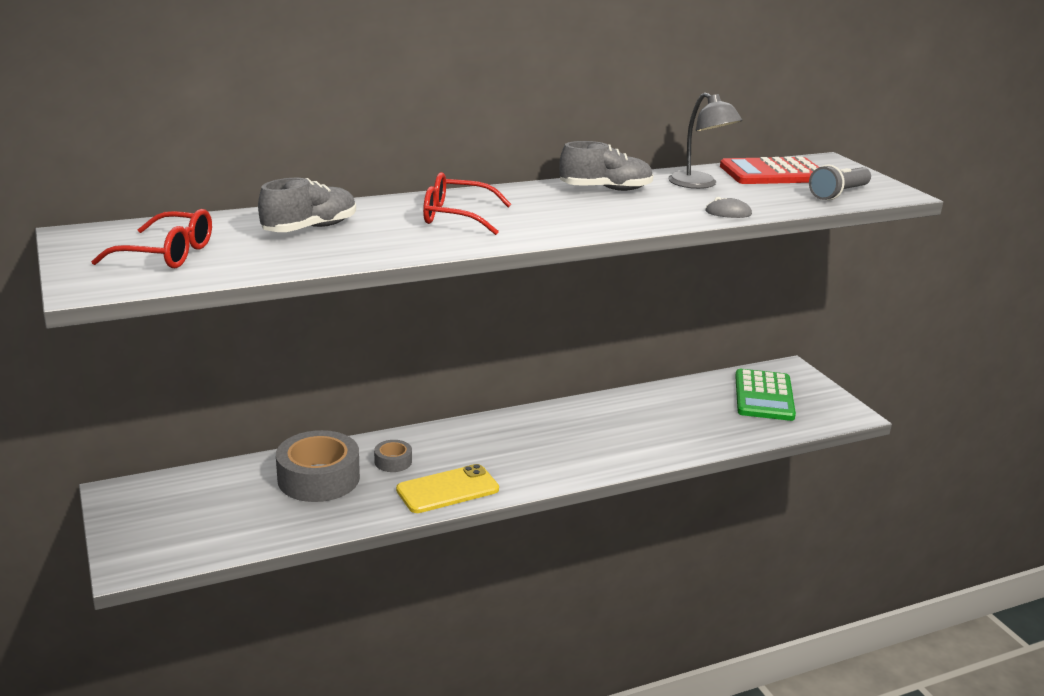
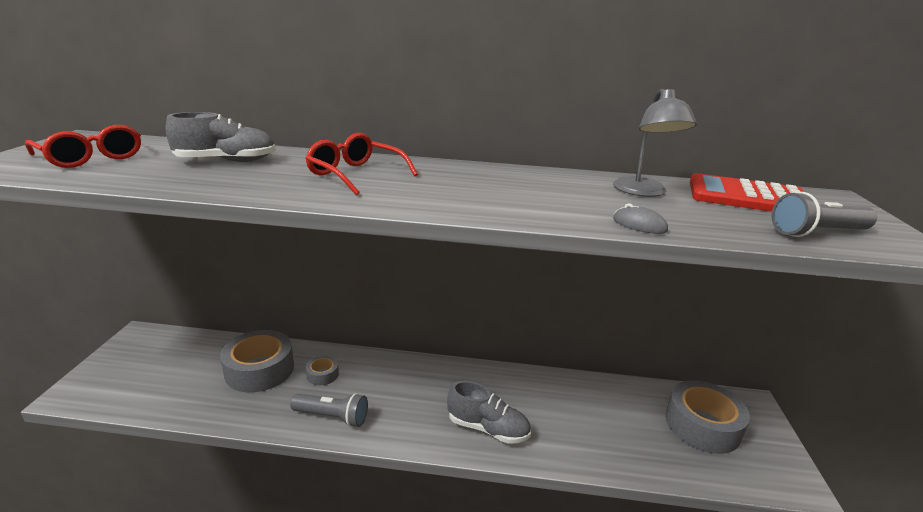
camera: 30 degrees right, 0 degrees up
yellow phone [396,464,499,513] -> grey flashlight [290,393,368,427]
grey shoe [559,141,654,191] -> grey shoe moved to [447,381,531,444]
green calculator [735,369,796,421] -> grey tape [665,380,750,454]

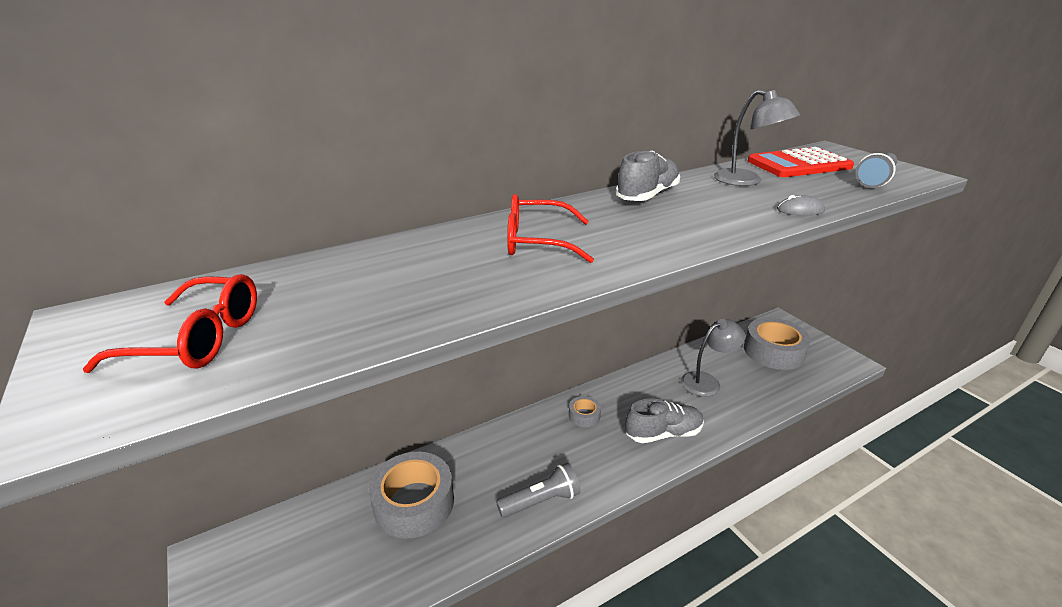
camera: 35 degrees left, 5 degrees up
grey shoe [166,112,276,162] -> grey shoe moved to [616,151,680,201]
grey tape [306,355,339,385] -> grey tape moved to [569,396,601,427]
none -> grey lamp [681,319,745,397]

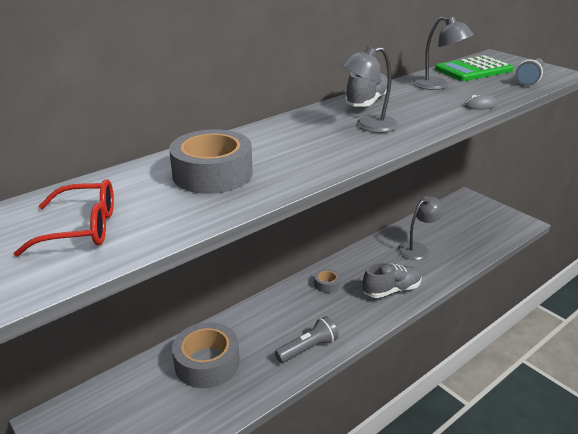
camera: 10 degrees left, 0 degrees up
red glasses [507,194,594,263] -> none
grey tape [744,318,811,370] -> grey tape moved to [169,129,253,194]
red calculator [748,147,854,177] -> green calculator [435,55,514,81]
none -> grey lamp [342,46,399,133]

